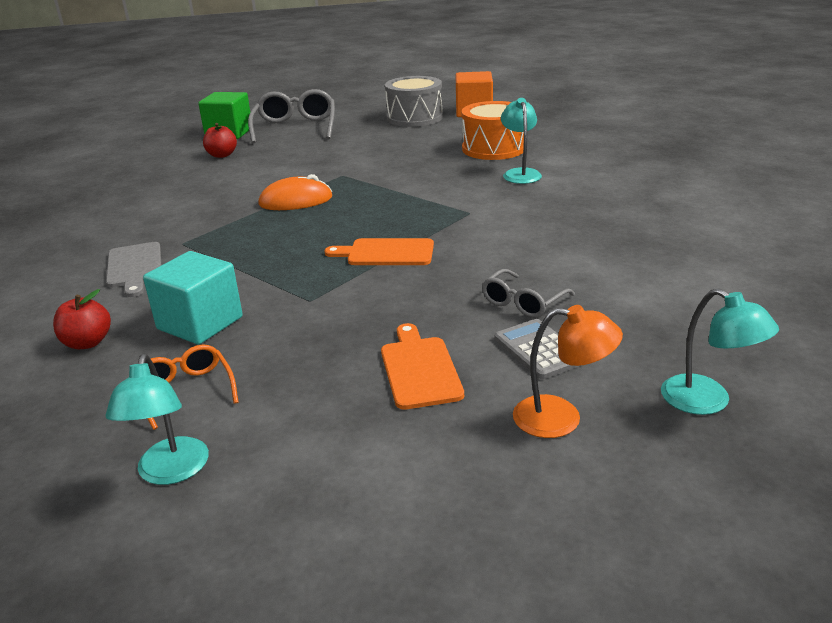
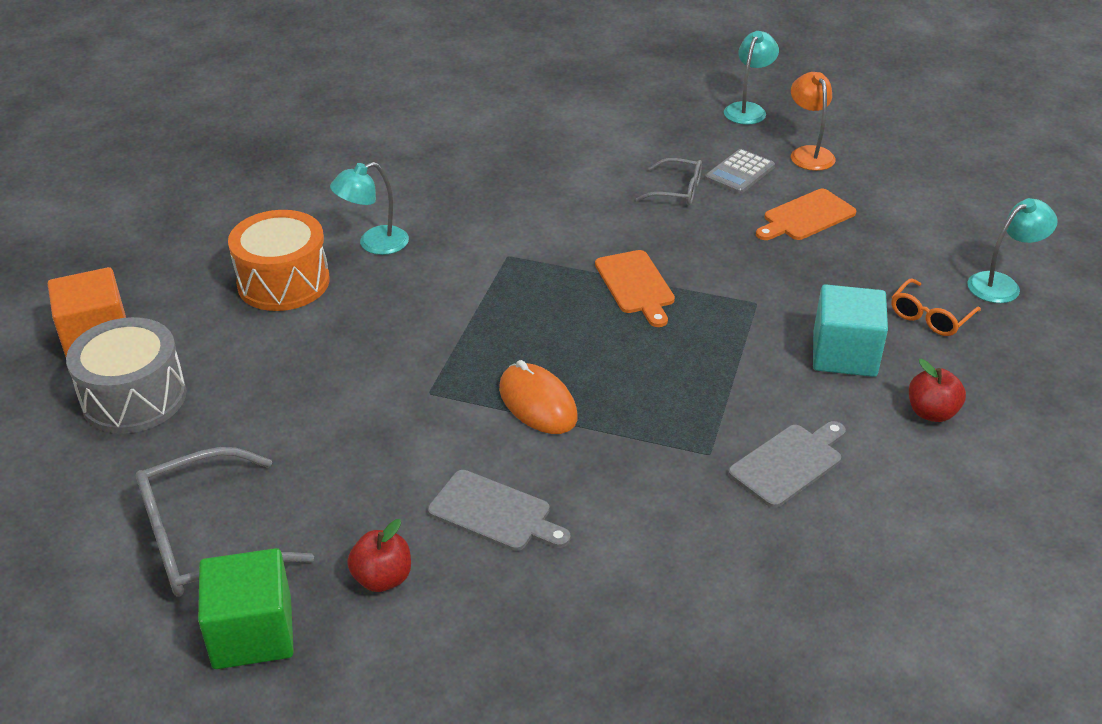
camera: 115 degrees left, 10 degrees up
none -> grey cutting board [428,470,571,551]

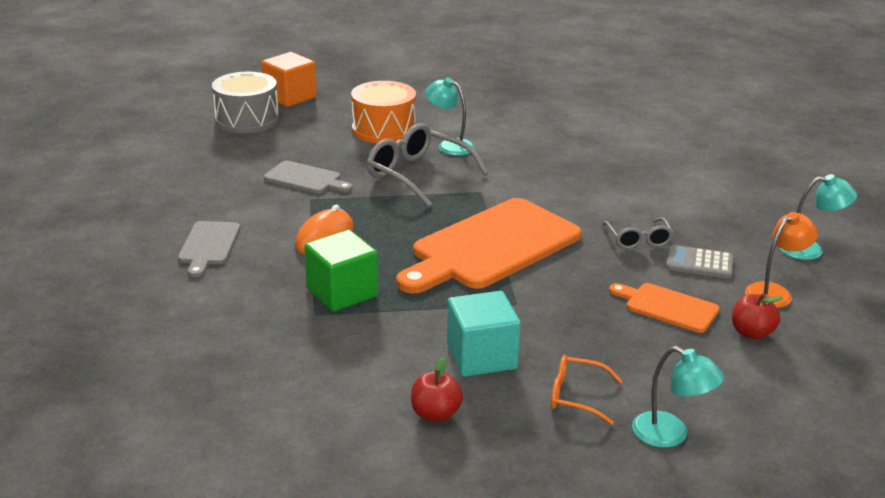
camera: 65 degrees right, 10 degrees down
grey glasses [136,447,314,597] -> grey glasses moved to [367,123,488,207]
green cube [198,548,294,669] -> green cube moved to [304,230,378,312]
red apple [347,519,411,592] -> red apple moved to [732,293,783,340]
orange cutting board [595,250,675,327] -> orange cutting board [396,198,581,293], size x2.06
grey cutting board [728,421,846,508] -> grey cutting board moved to [264,161,353,193]

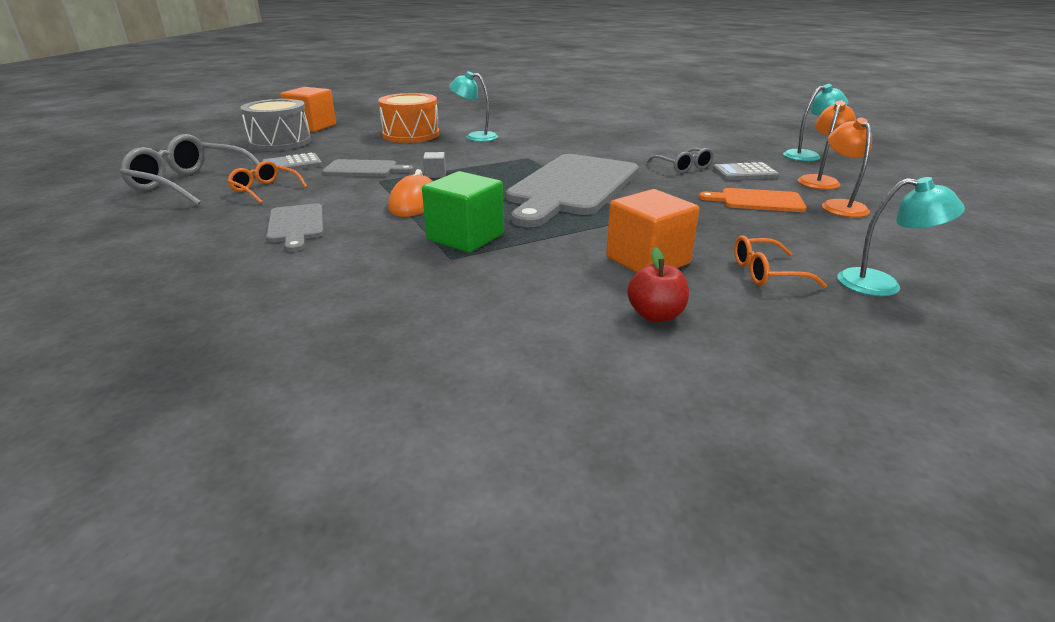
camera: 20 degrees left, 0 degrees up
grey glasses [367,123,488,207] -> grey glasses moved to [120,134,260,206]
orange cutting board [396,198,581,293] -> grey cutting board [506,154,639,227]
turquoise cube [447,291,521,377] -> orange cube [606,189,699,273]
red apple [732,293,783,340] -> orange lamp [822,118,872,217]
none -> orange glasses [227,161,307,203]
none -> grey calculator [262,153,322,172]
none -> grey cube [423,152,446,178]

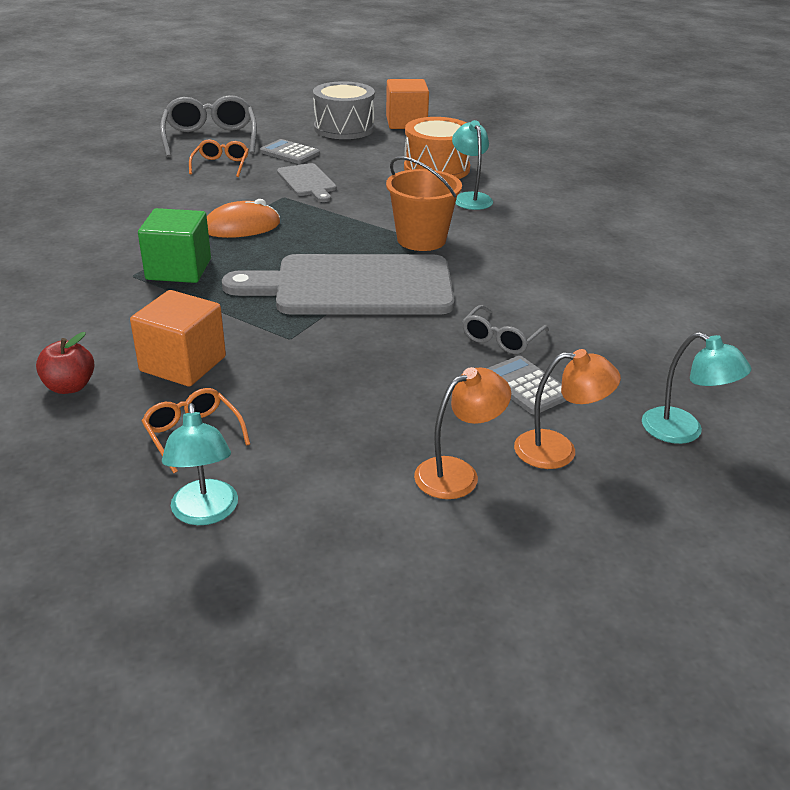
camera: 60 degrees right, 5 degrees up
grey cutting board [266,203,324,252] -> none
grey cube [423,152,446,178] -> none
orange cutting board [699,188,807,212] -> none
none -> orange bucket [386,156,462,251]

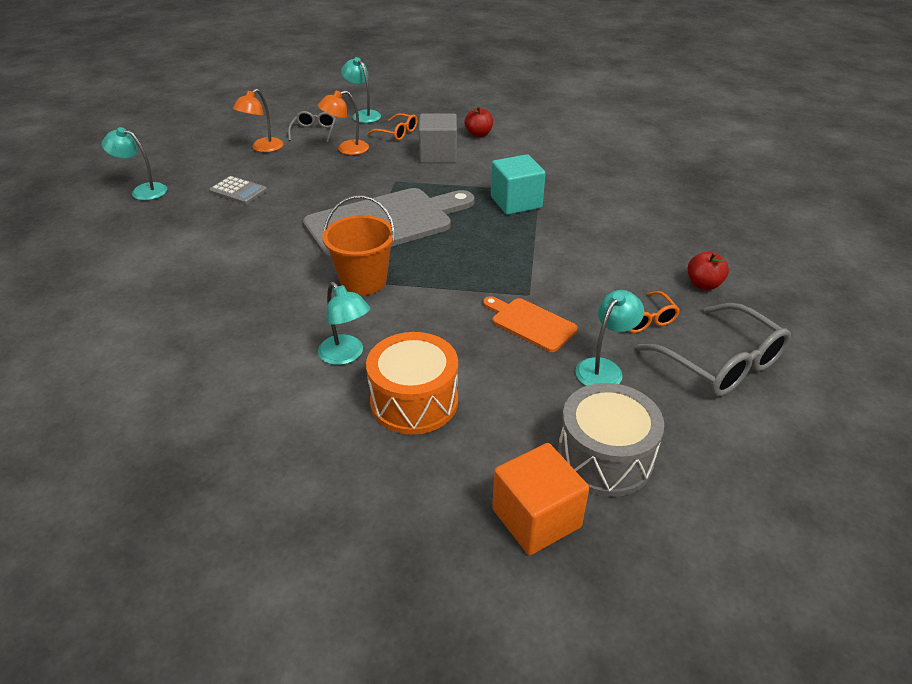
camera: 155 degrees right, 5 degrees up
orange cube [130,290,226,387] -> grey cube [419,113,457,163]
green cube [138,208,211,283] -> turquoise cube [491,154,546,215]
orange mouse [207,199,280,238] -> none
grey calculator [260,139,320,164] -> turquoise lamp [575,290,644,386]
grey cutting board [277,163,337,202] -> orange cutting board [483,296,578,352]
grey glasses [462,305,549,354] -> grey glasses moved to [288,111,336,143]
orange lamp [514,349,621,469] -> orange lamp moved to [318,90,369,155]
none -> red apple [688,252,729,290]

